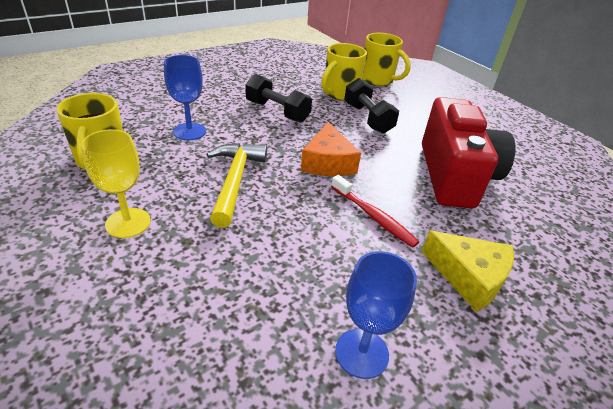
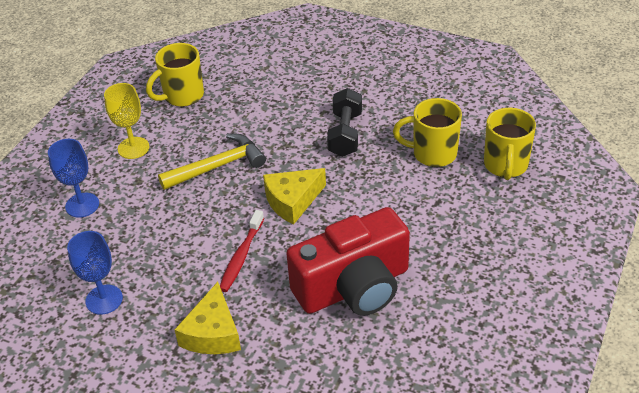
camera: 65 degrees right, 5 degrees up
blue goblet [164,55,206,140] -> blue goblet moved to [48,139,99,218]
orange cheese [301,122,361,176] -> yellow cheese [263,168,326,224]
black dumbbell [344,78,399,134] -> none

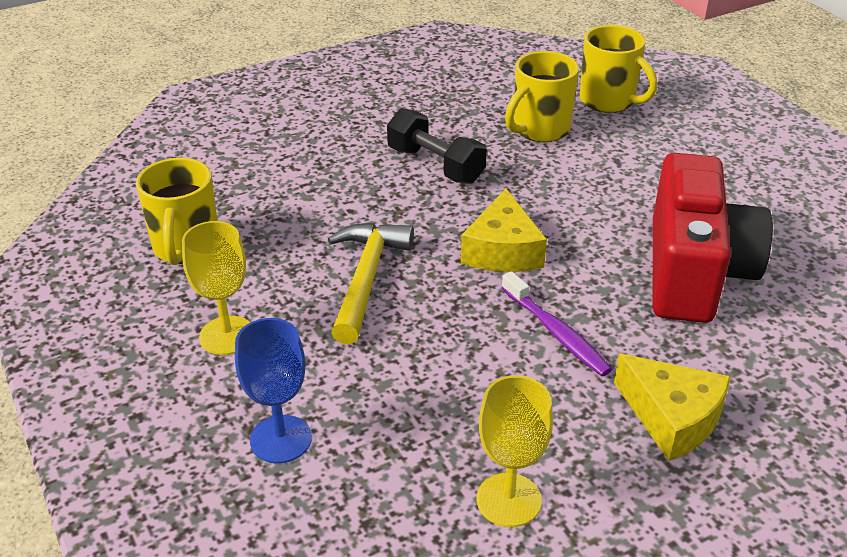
camera: 55 degrees left, 5 degrees down
blue goblet [67,231,123,315] -> yellow goblet [477,375,553,527]
red toothbrush [220,210,264,292] -> purple toothbrush [501,271,612,376]

